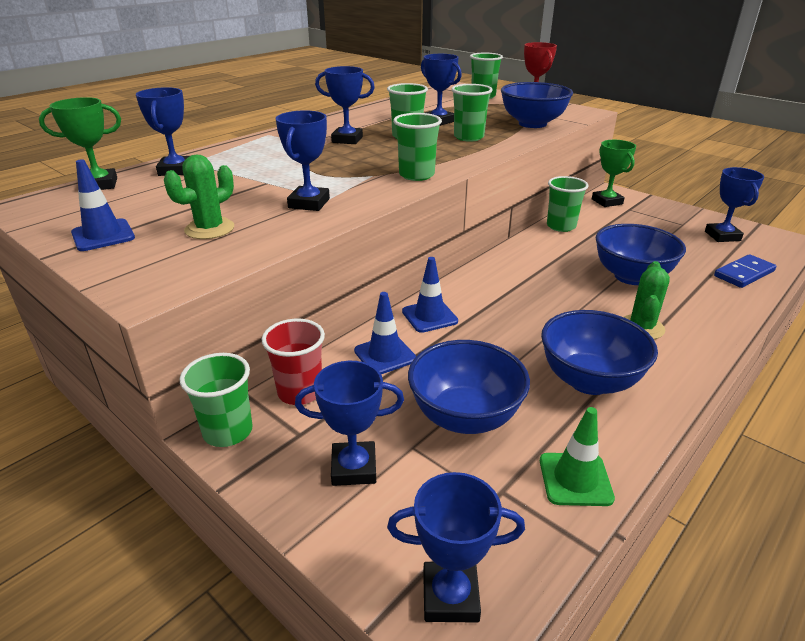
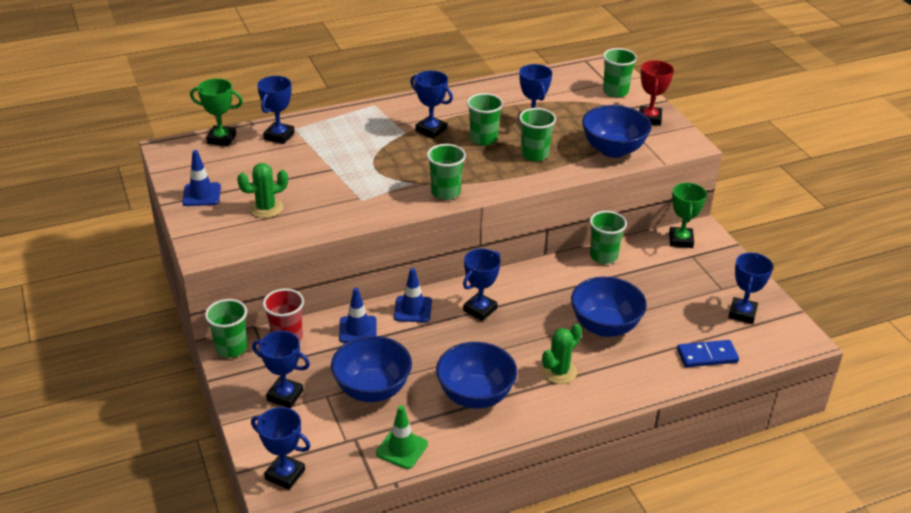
camera: 25 degrees right, 5 degrees up
blue trophy [276,110,330,211] -> blue trophy moved to [463,249,501,321]

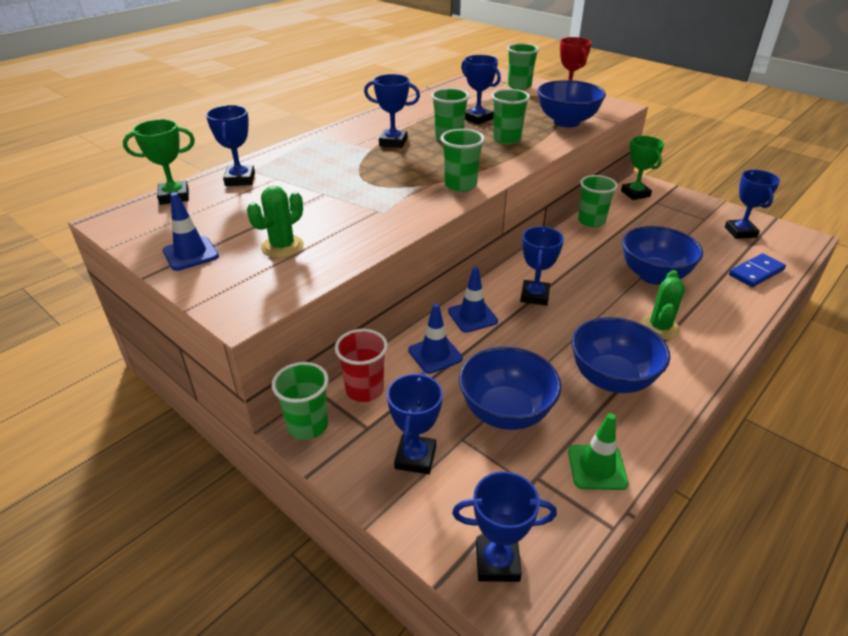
camera: 25 degrees left, 0 degrees up
blue trophy [252,331,310,408] -> blue trophy turned 75 degrees counterclockwise [387,372,443,474]

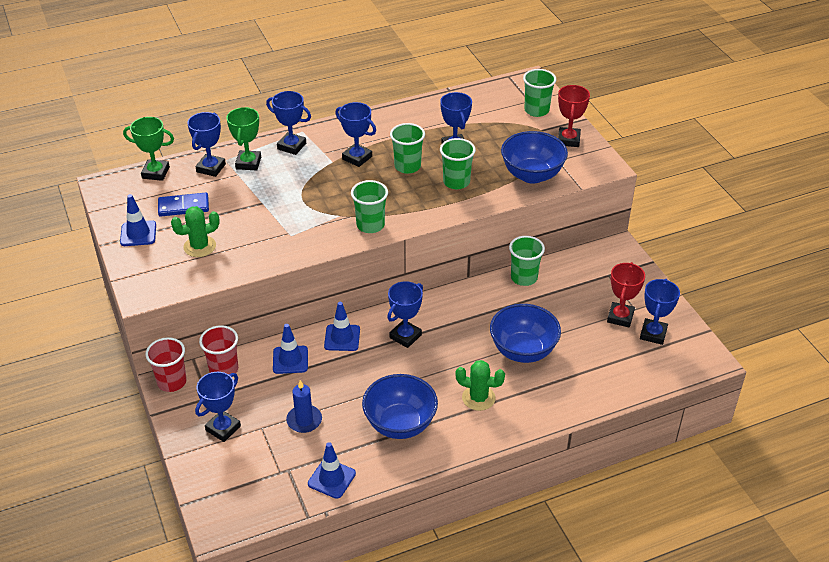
camera: 25 degrees right, 5 degrees up
green cup [272,362,329,440] -> red cup [145,337,187,392]
blue trophy [452,471,557,582] -> blue trophy moved to [266,91,311,155]
blue bowl [459,347,561,430] -> blue candle [286,380,322,433]
green traffic cone [568,413,628,490] -> blue traffic cone [308,442,356,499]
green trophy [621,136,664,200] -> green trophy moved to [227,107,261,171]
green cactus [640,270,685,340] -> green cactus turned 60 degrees clockwise [455,360,505,411]
blue domino [729,253,786,287] -> blue domino moved to [158,193,209,217]
none -> red trophy [607,262,645,327]

